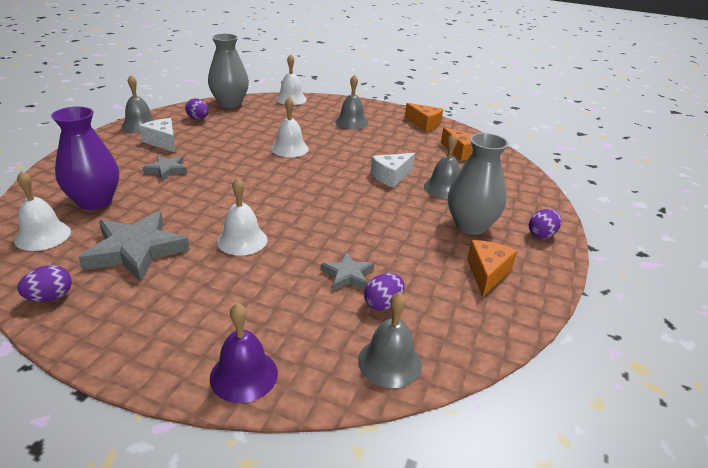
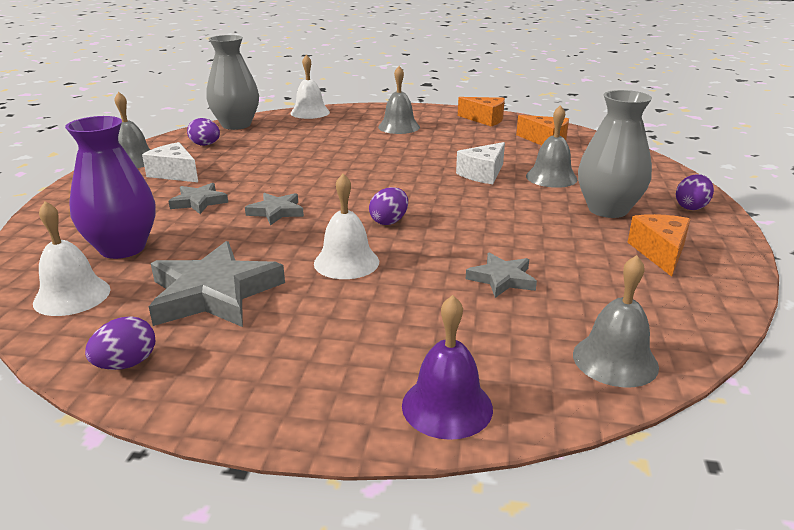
camera: 10 degrees left, 5 degrees down
white bell [271,97,309,157] -> none
purple egg [364,273,404,311] -> purple egg moved to [369,187,408,225]
none -> grey star [245,193,304,225]

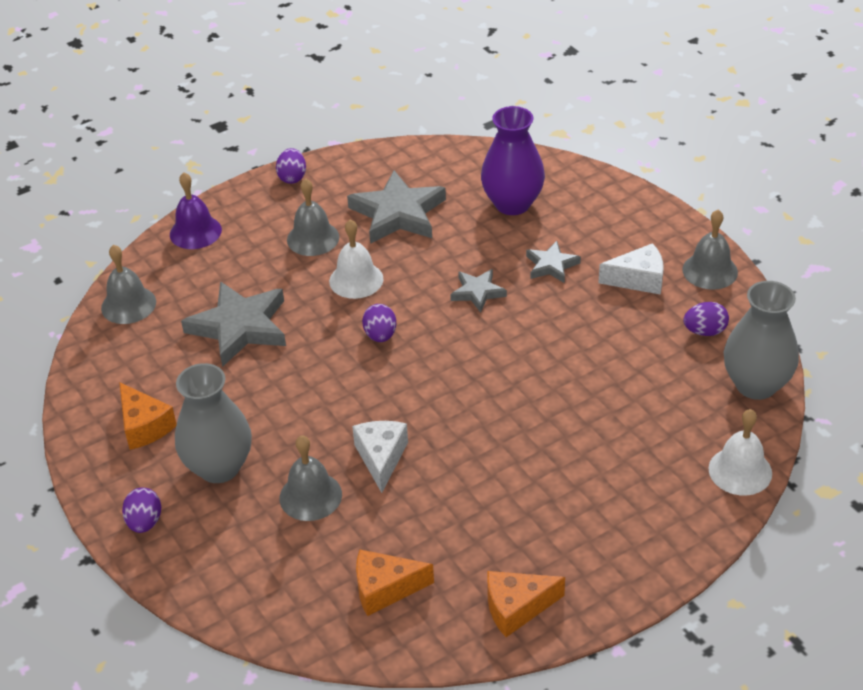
camera: 140 degrees right, 15 degrees up
white bell [33,201,111,316] -> none
purple egg [85,316,155,370] -> purple egg moved to [276,148,306,184]
grey bell [378,66,420,134] -> grey bell moved to [287,178,339,256]
grey star [466,253,537,298] -> grey star [181,281,286,367], size x1.87

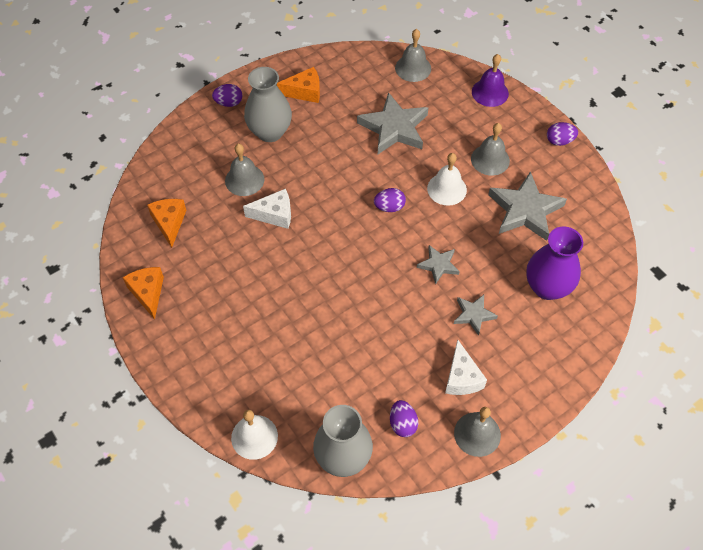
camera: 85 degrees right, 15 degrees up
orange cheese [119,382,177,450] -> orange cheese turned 150 degrees counterclockwise [277,67,320,103]

